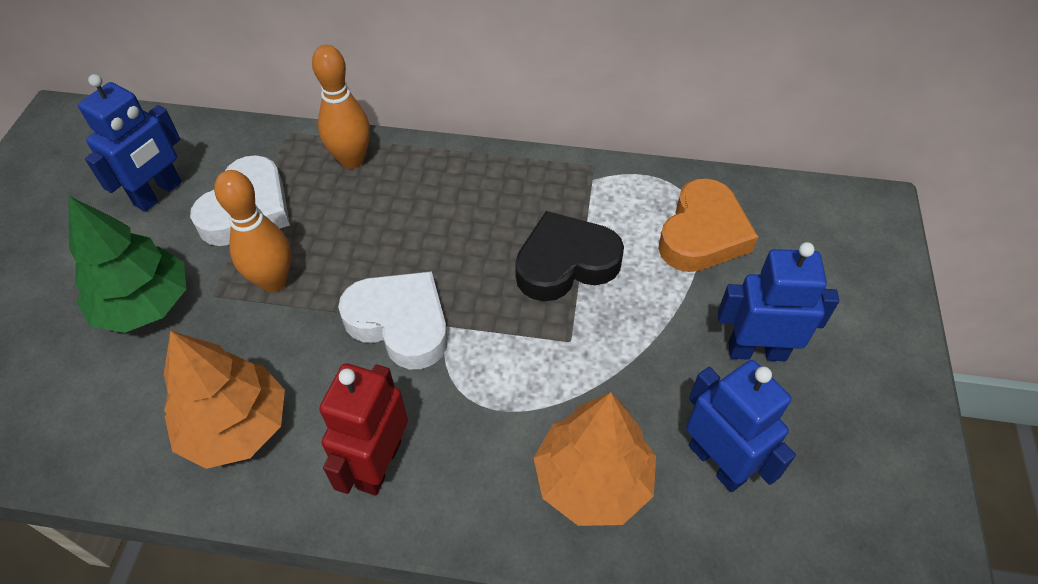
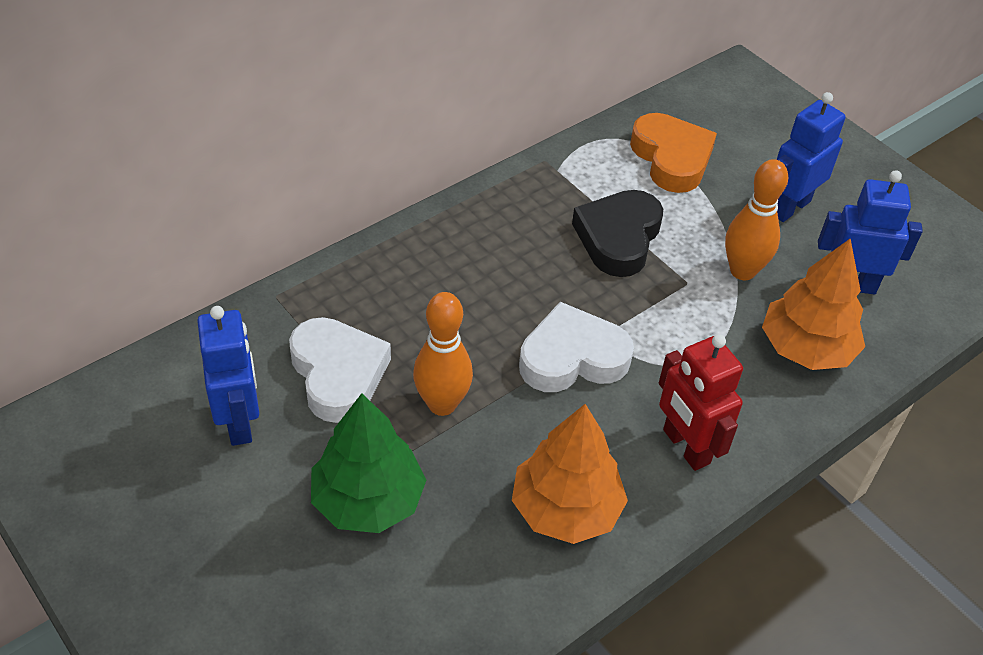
camera: 50 degrees left, 5 degrees down
orange bowling pin [312,45,370,169] -> orange bowling pin moved to [725,159,788,280]

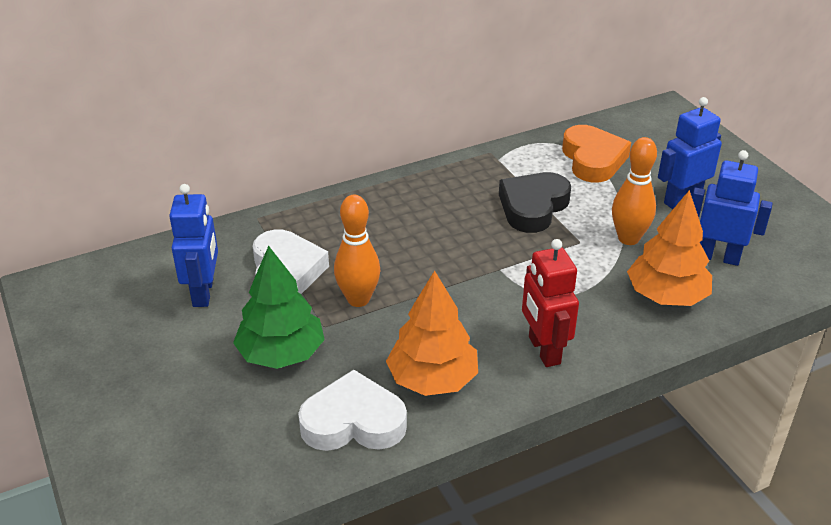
camera: 15 degrees right, 10 degrees down
white heart [519,302,634,392] -> white heart moved to [298,370,407,451]

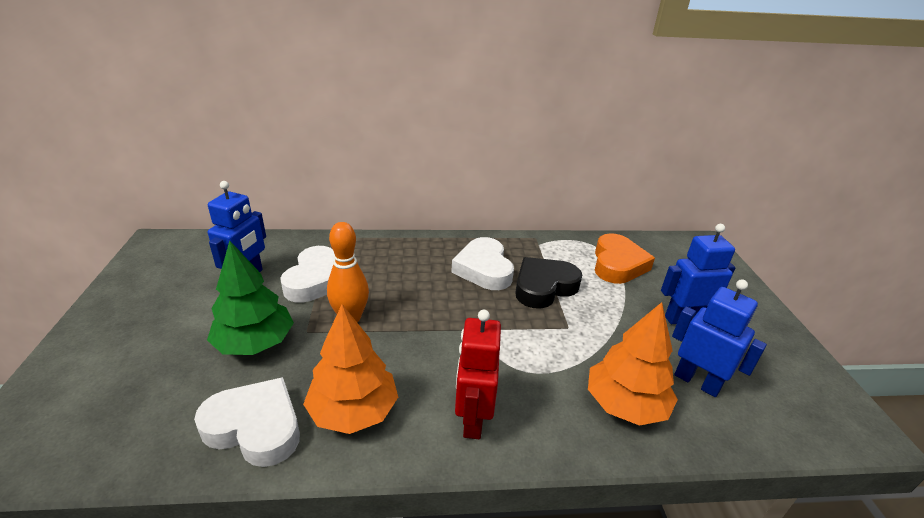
camera: 20 degrees right, 5 degrees down
orange bowling pin [612,137,657,245] -> none
none -> white heart [451,237,514,290]

